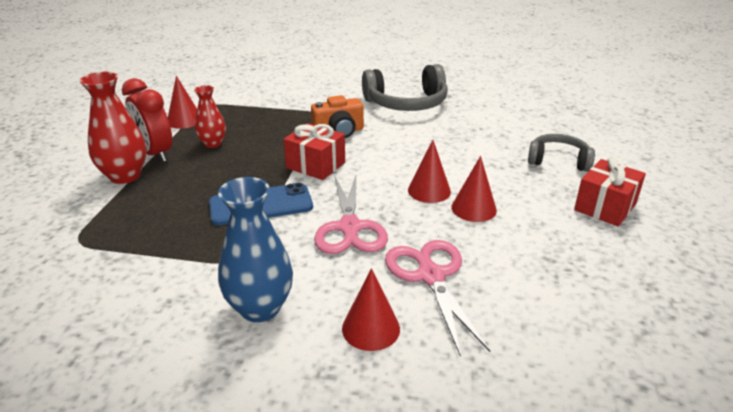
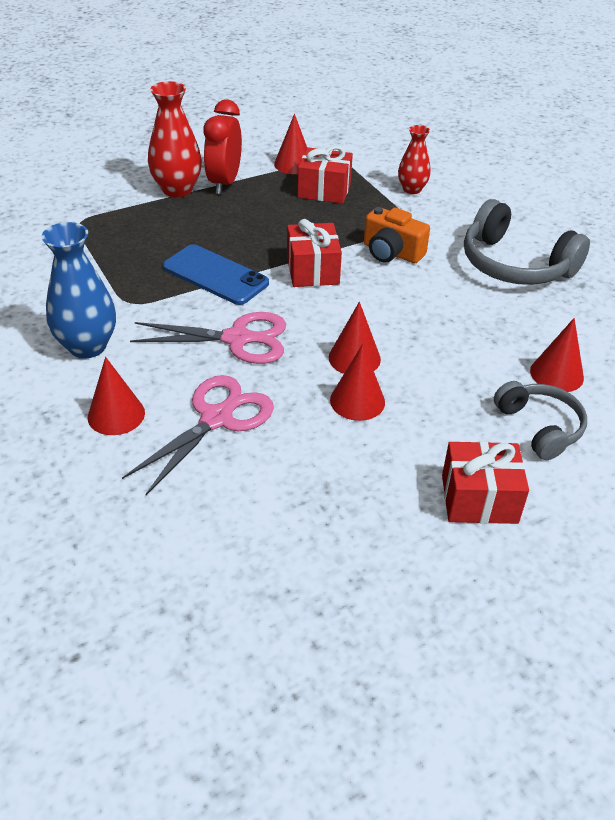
camera: 50 degrees right, 10 degrees up
red vase [194,85,226,148] -> red vase moved to [398,125,431,194]
pink scissors [314,176,388,254] -> pink scissors turned 135 degrees counterclockwise [130,312,286,364]
none -> red gift [298,146,353,204]
none -> red cone [530,318,584,392]

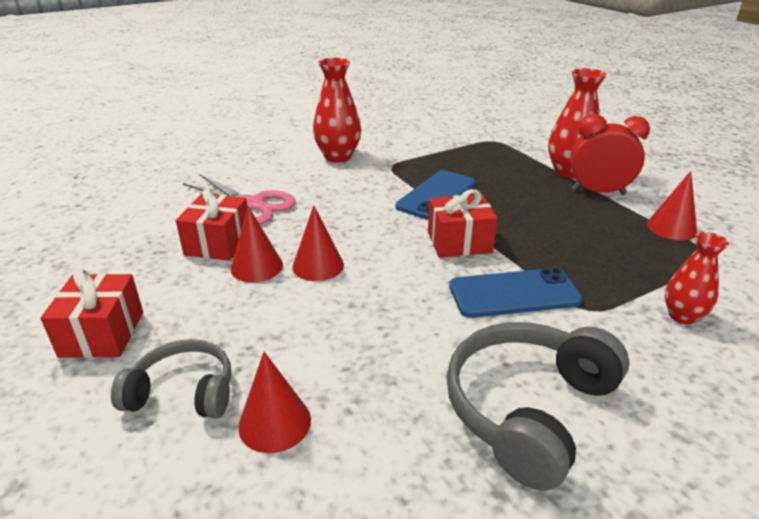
camera: 90 degrees right, 10 degrees down
blue vase [42,222,116,358] -> red vase [313,58,361,163]
red cone [88,357,145,435] -> none
pink scissors [130,312,286,364] -> none
red gift [298,146,353,204] -> red gift moved to [176,188,248,261]
orange camera [364,207,430,263] -> blue phone [449,268,583,318]
grey headphones [494,381,587,460] -> grey headphones turned 150 degrees counterclockwise [111,339,231,418]

